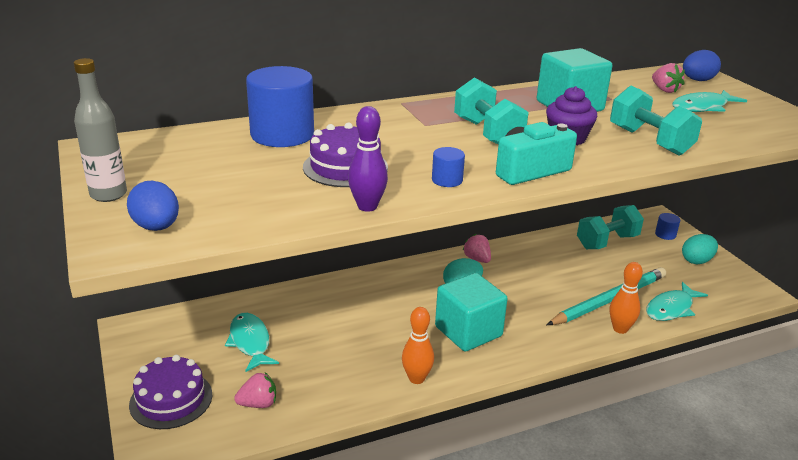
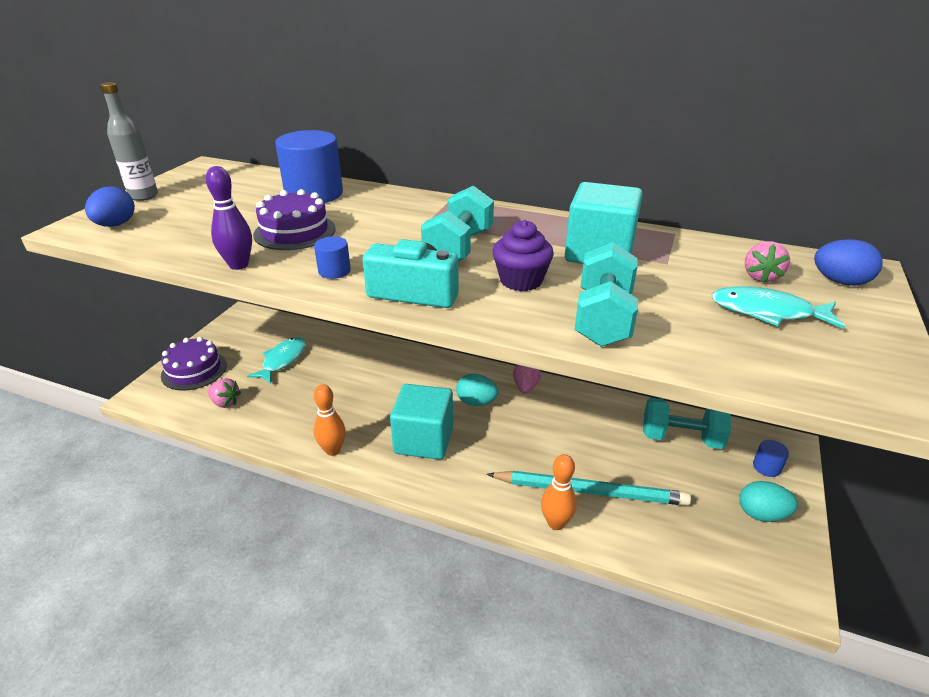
camera: 45 degrees right, 5 degrees up
turquoise fish [646,282,708,321] -> none

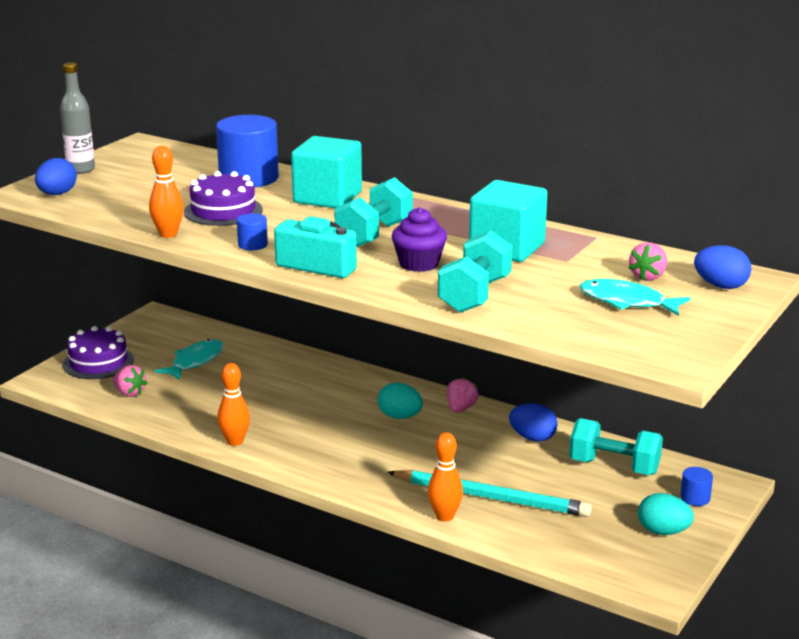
camera: 10 degrees right, 10 degrees down
purple bowling pin [206,166,252,270] -> orange bowling pin [149,146,184,238]
turquoise cube [390,384,453,460] -> turquoise cube moved to [291,136,362,208]
none -> blue egg [509,403,558,442]

